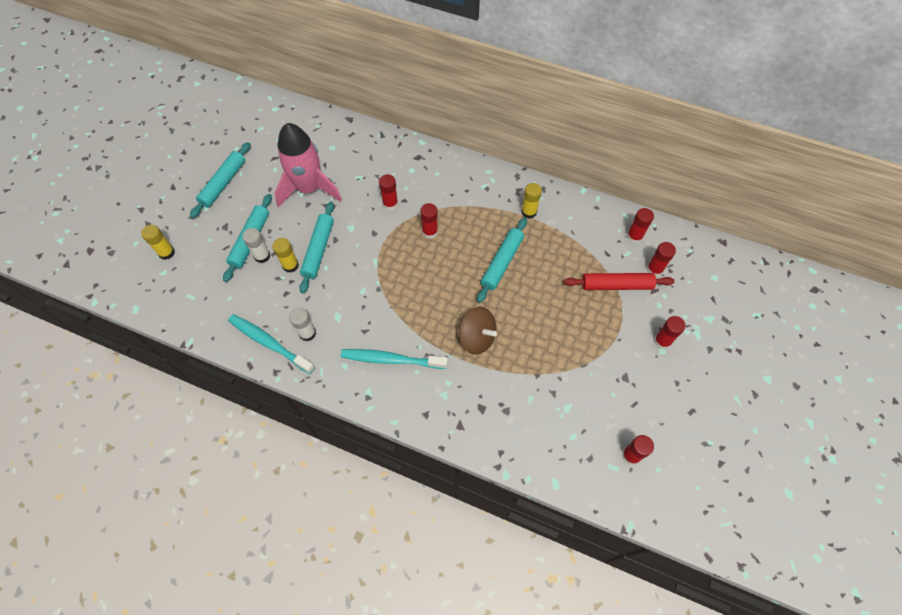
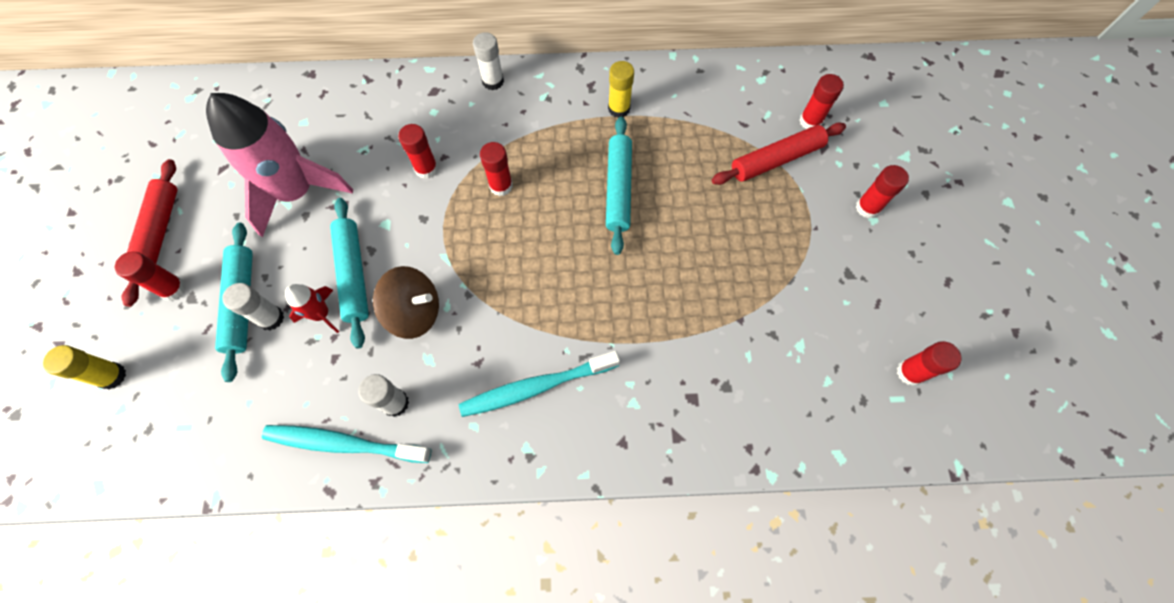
camera: 25 degrees left, 5 degrees up
turquoise rolling pin [190,142,251,218] -> red rolling pin [122,159,177,307]
yellow glue stick [272,238,299,273] -> red rocket [285,284,340,333]
brown spinning top [459,306,497,355] -> brown spinning top moved to [373,266,439,339]
red glue stick [627,208,654,243] -> red glue stick moved to [115,252,186,301]
none -> white glue stick [473,32,504,90]

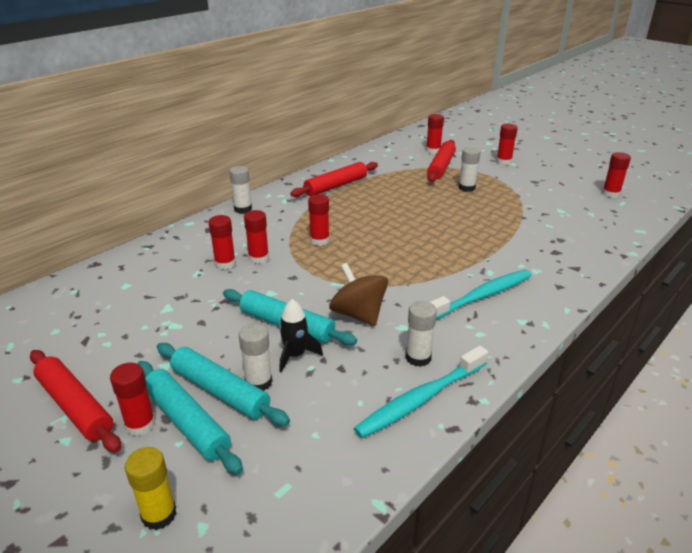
camera: 45 degrees left, 35 degrees down
pink rocket [206,93,353,237] -> none
red rocket [285,284,340,333] -> black rocket [279,299,323,373]
brown spinning top [373,266,439,339] -> brown spinning top turned 90 degrees counterclockwise [329,263,388,326]
turquoise toothbrush [459,350,620,417] -> turquoise toothbrush turned 150 degrees counterclockwise [430,270,532,320]
turquoise rolling pin [606,117,632,255] -> turquoise rolling pin moved to [137,361,243,475]
yellow glue stick [608,61,634,118] -> red rolling pin [290,162,378,197]
none -> red glue stick [208,215,236,270]
none -> white glue stick [459,147,480,192]

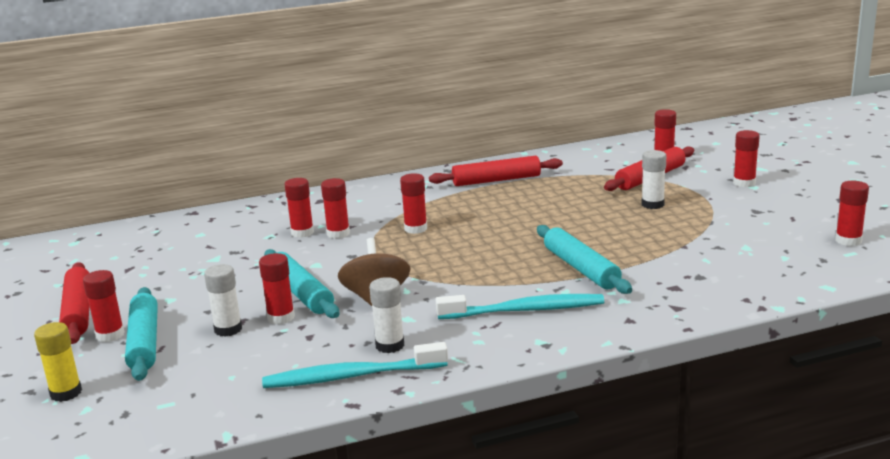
camera: 30 degrees right, 10 degrees down
turquoise rolling pin [157,343,290,426] -> turquoise rolling pin moved to [537,225,632,294]
white glue stick [229,166,252,213] -> none
black rocket [279,299,323,373] -> red glue stick [259,253,295,325]

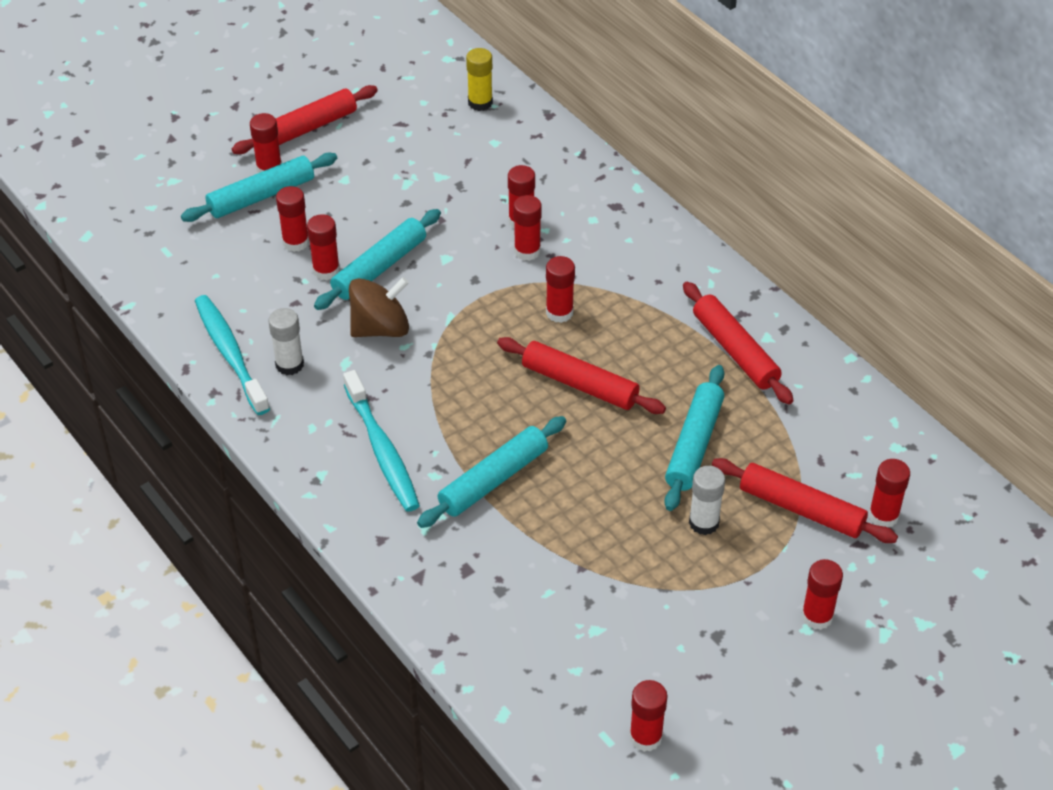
camera: 70 degrees right, 25 degrees up
yellow glue stick [34,322,82,402] -> yellow glue stick moved to [466,48,493,111]
white glue stick [204,264,242,337] -> red glue stick [276,186,309,252]
none -> red rolling pin [497,337,666,414]
none -> turquoise rolling pin [664,365,724,511]

